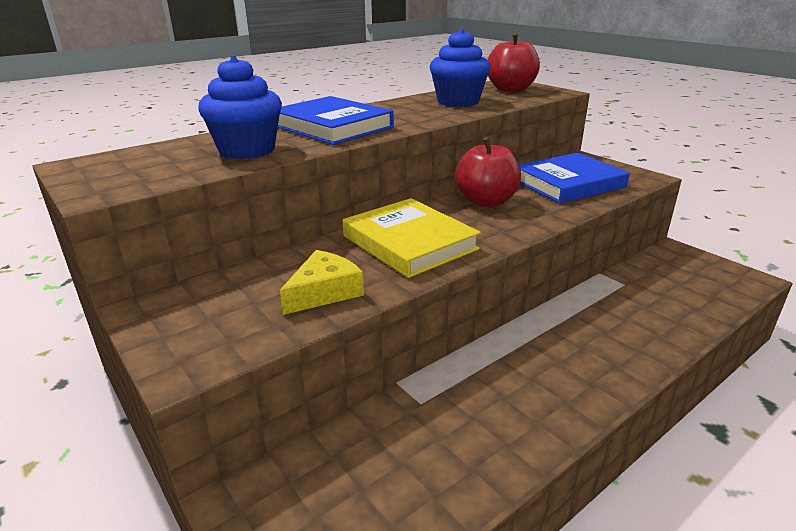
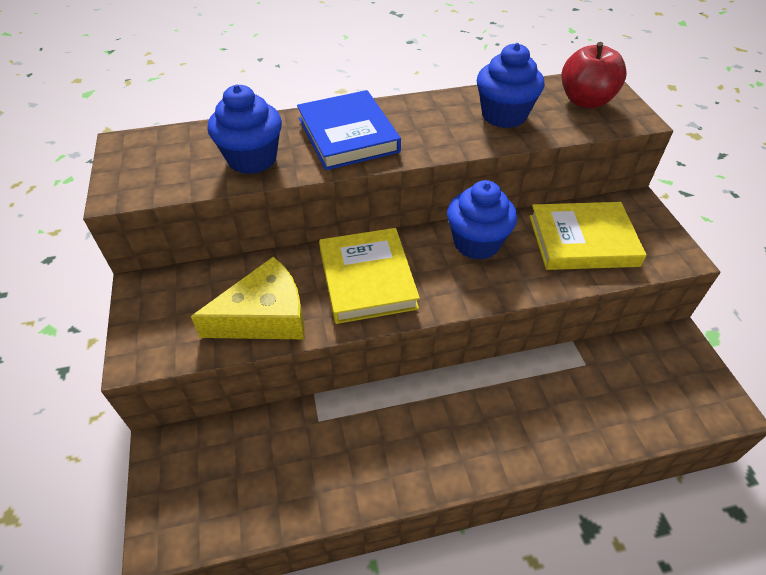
camera: 25 degrees right, 20 degrees up
yellow cheese [280,250,364,315] -> yellow cheese [191,257,305,339], size x1.53
red apple [455,137,521,207] -> blue cupcake [447,180,517,260]
blue book [519,153,630,203] -> yellow book [529,202,647,270]

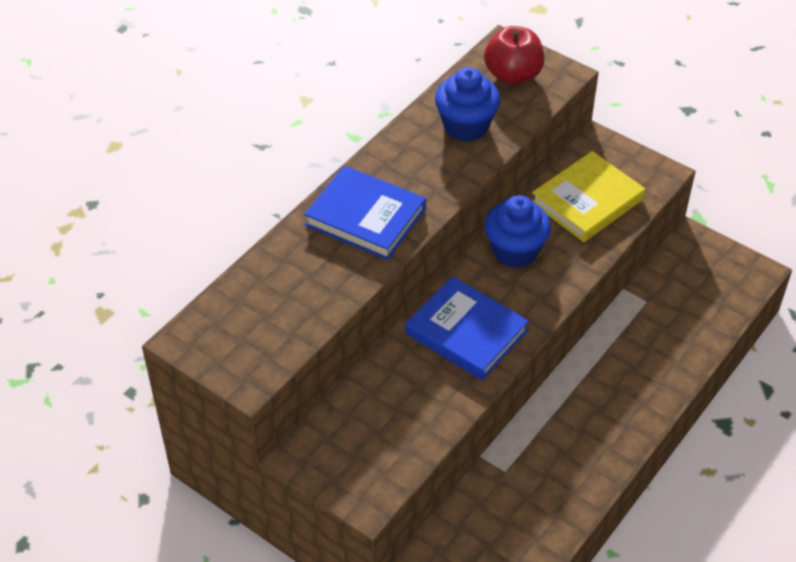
camera: 40 degrees left, 0 degrees up
yellow cheese [191,257,305,339] -> none
blue cupcake [208,85,282,174] -> none
yellow book [319,228,420,324] -> blue book [406,276,529,380]

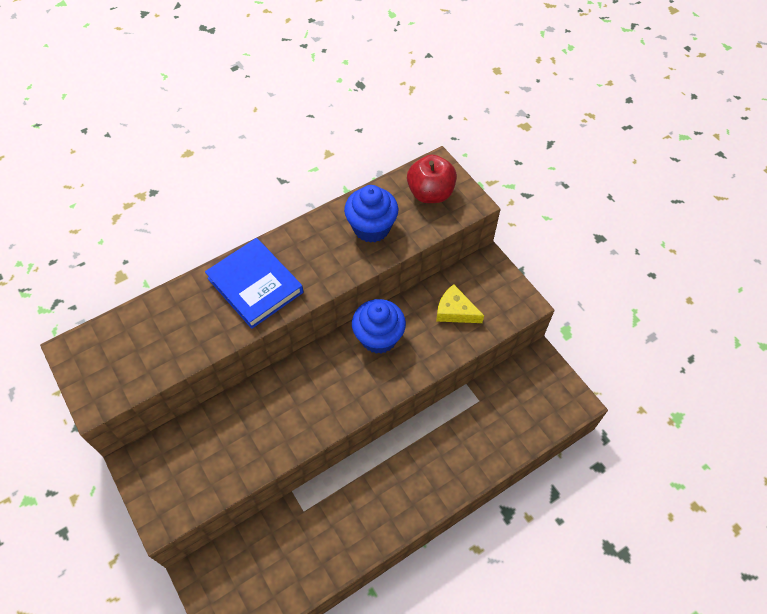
camera: 20 degrees right, 10 degrees up
blue book [406,276,529,380] -> none
yellow book [532,151,645,242] -> yellow cheese [436,284,484,323]

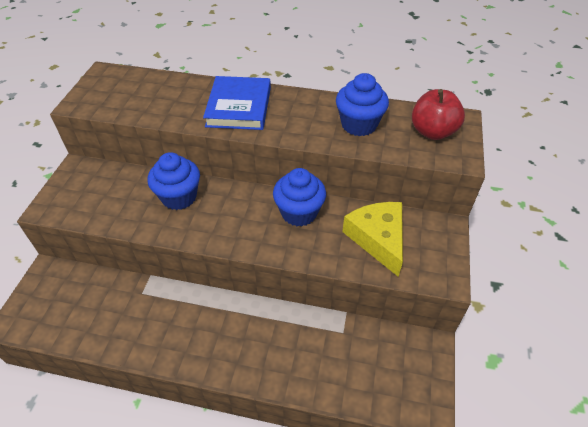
camera: 45 degrees right, 10 degrees down
yellow cheese [436,284,484,323] -> yellow cheese [342,202,403,277], size x1.53
none -> blue cupcake [148,152,200,210]

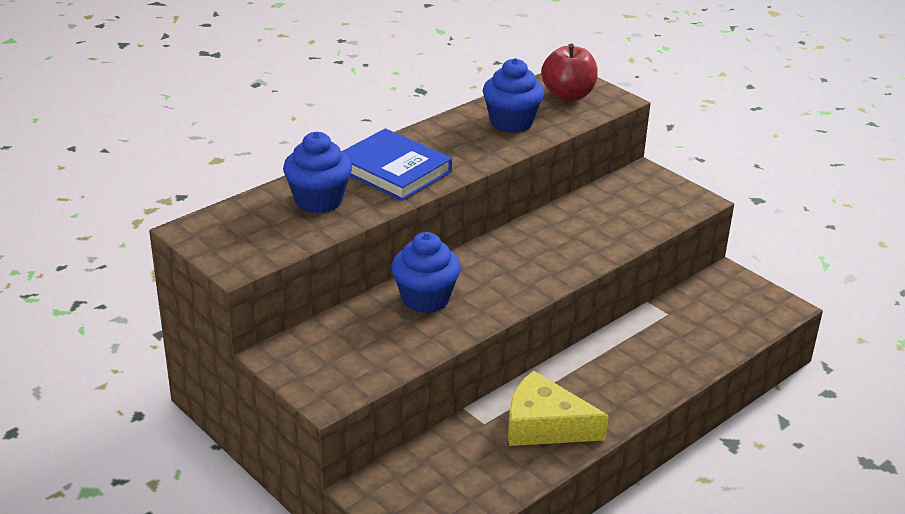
camera: 55 degrees left, 15 degrees down
blue cupcake [273,168,326,227] -> blue cupcake moved to [283,132,352,213]
yellow cheese [342,202,403,277] -> yellow cheese moved to [508,370,609,446]

